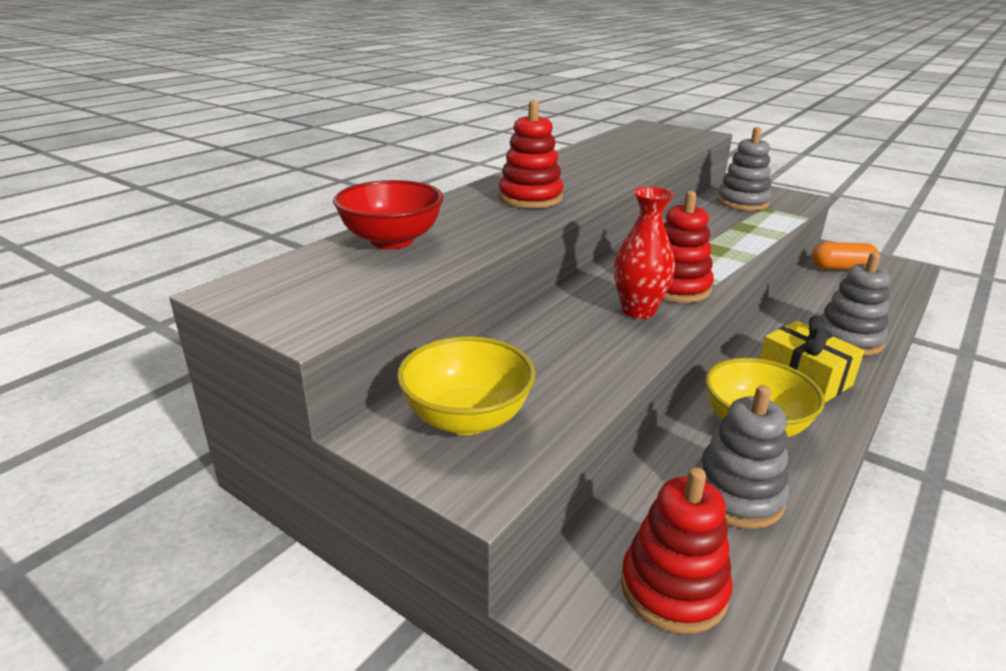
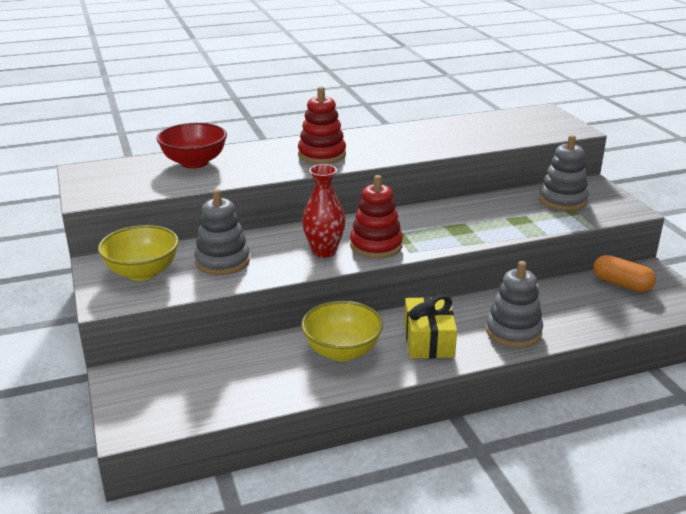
camera: 35 degrees right, 0 degrees up
red stacking toy [621,467,733,634] -> none
grey stacking toy [695,385,789,529] -> grey stacking toy moved to [194,189,250,275]

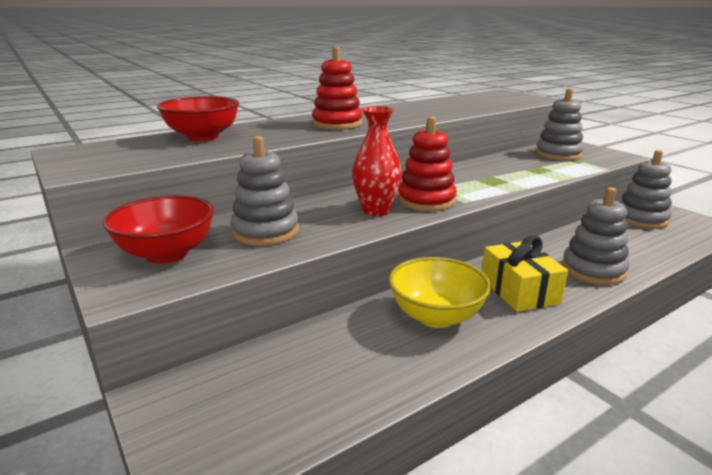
camera: 15 degrees left, 5 degrees down
yellow bowl [98,225,179,281] -> red bowl [103,195,214,264]
orange capsule [593,255,656,292] -> grey stacking toy [620,150,672,229]

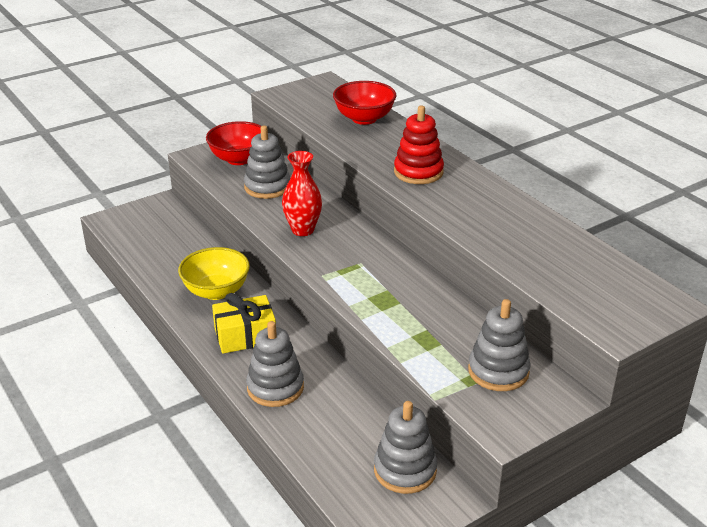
camera: 90 degrees right, 10 degrees up
red stacking toy [398,116,457,211] -> none

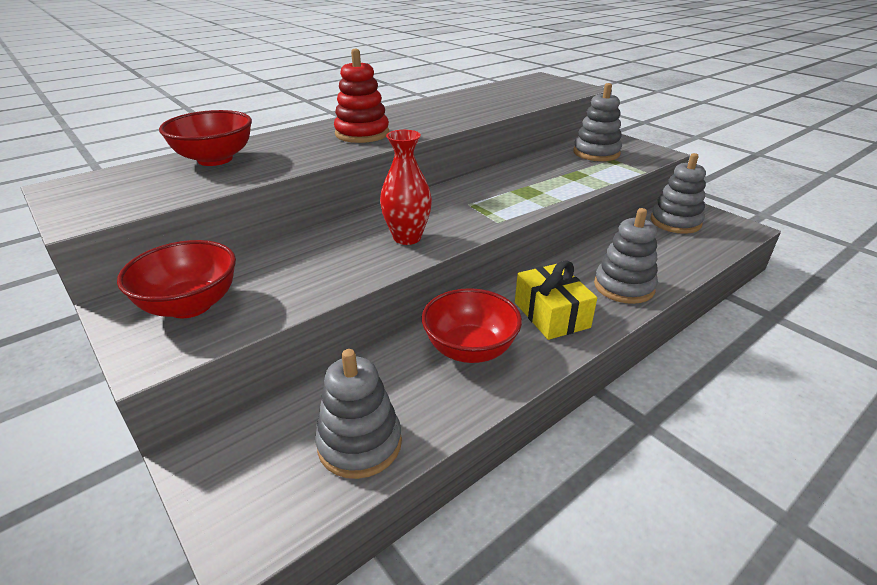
camera: 95 degrees left, 0 degrees up
yellow bowl [178,247,250,300] -> red bowl [422,288,522,363]
grey stacking toy [244,126,290,199] -> grey stacking toy moved to [315,349,402,479]

